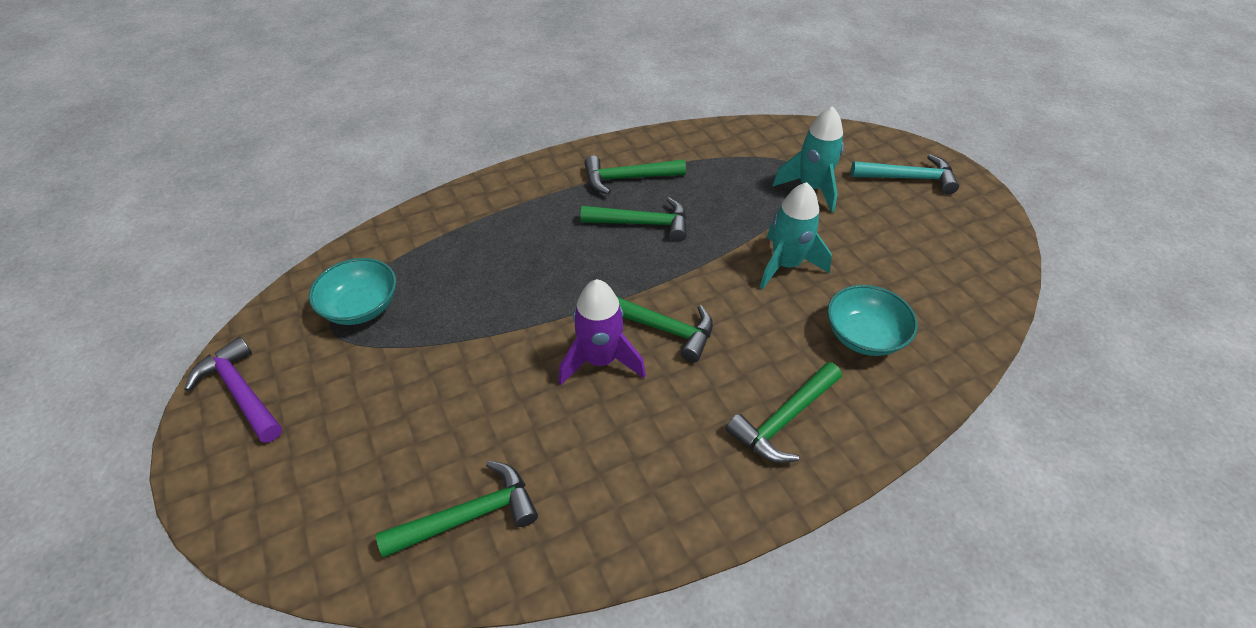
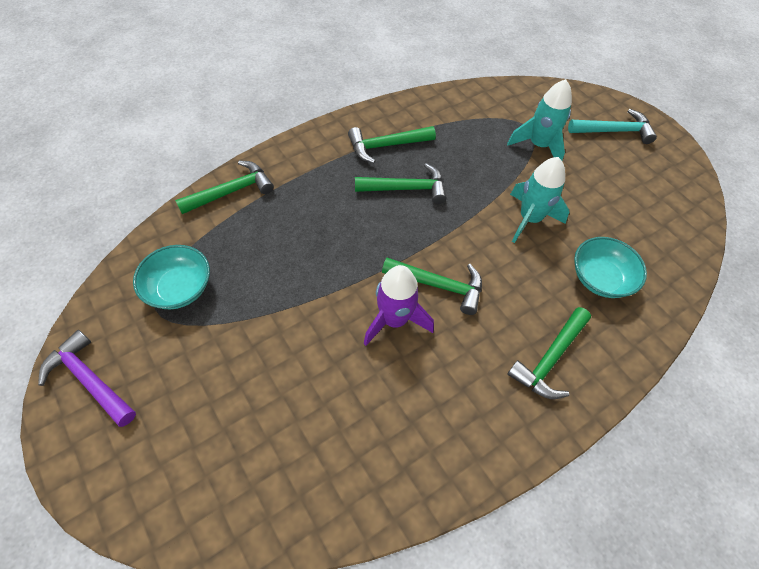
camera: 10 degrees left, 10 degrees up
green hammer [376,461,538,558] -> green hammer moved to [175,161,274,214]

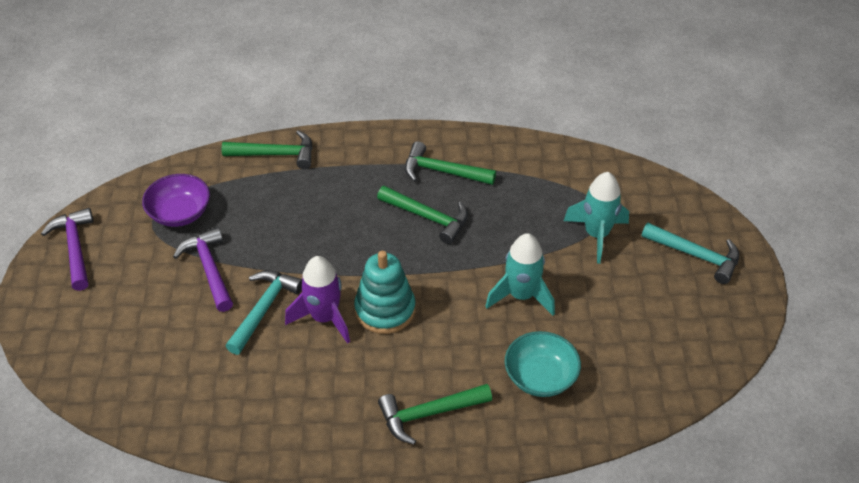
camera: 35 degrees right, 10 degrees down
turquoise bowl [133,245,210,309] -> purple bowl [142,174,210,227]
green hammer [382,258,482,315] -> turquoise stacking toy [354,251,415,334]
none -> purple hammer [173,227,233,312]
none -> turquoise hammer [225,270,302,355]

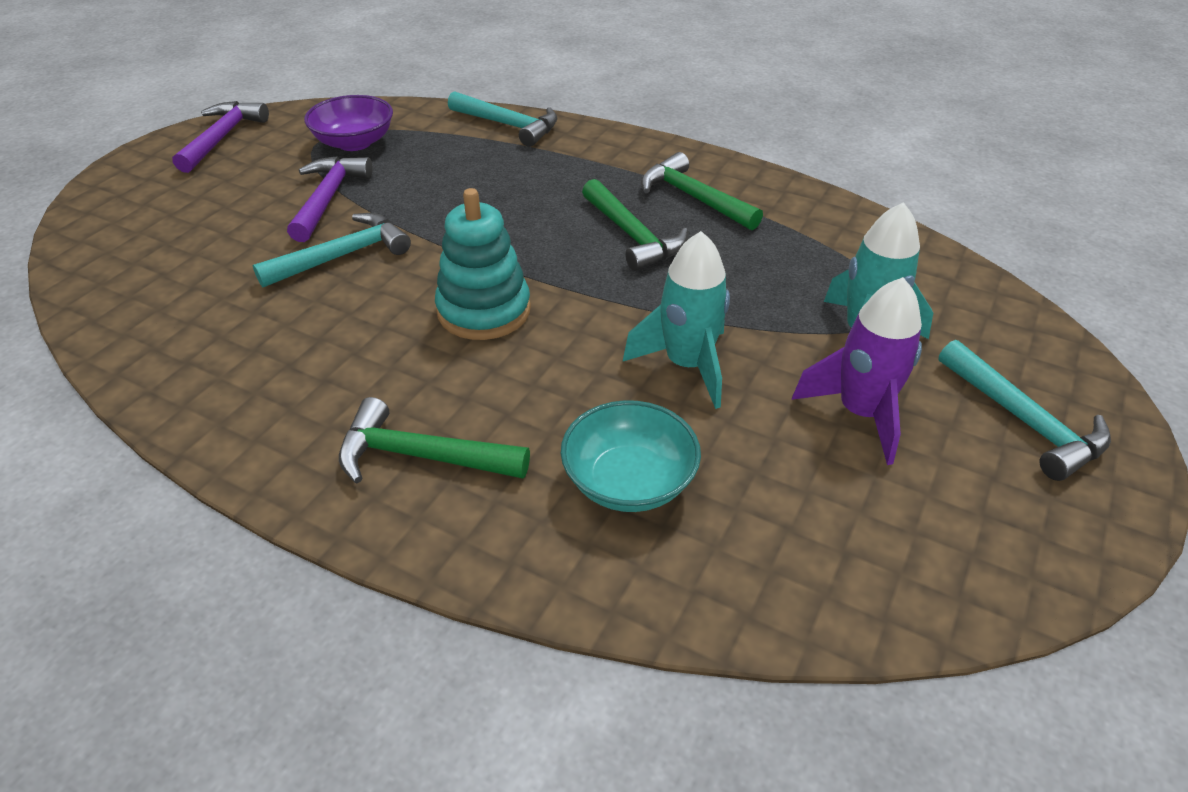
camera: 30 degrees right, 5 degrees down
green hammer [222,130,313,169] -> turquoise hammer [448,91,558,147]
purple rocket [285,256,350,344] -> purple rocket moved to [792,277,922,465]

